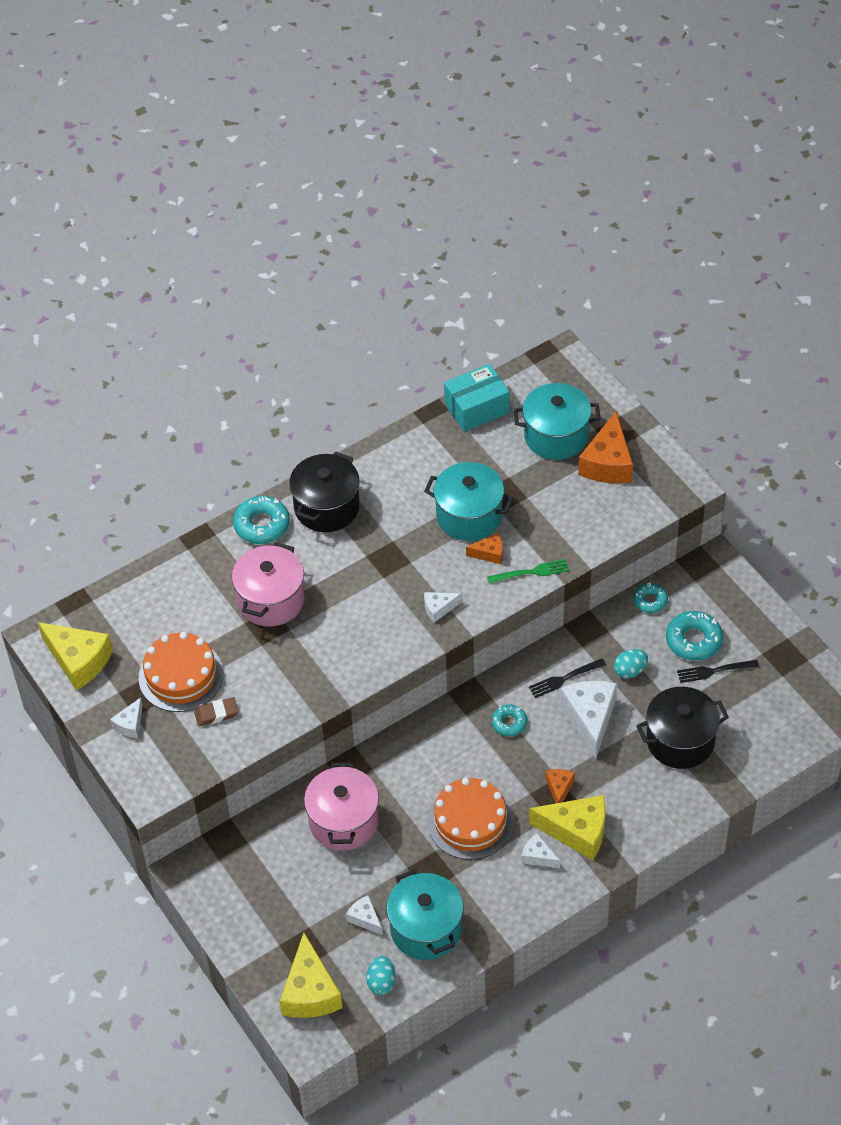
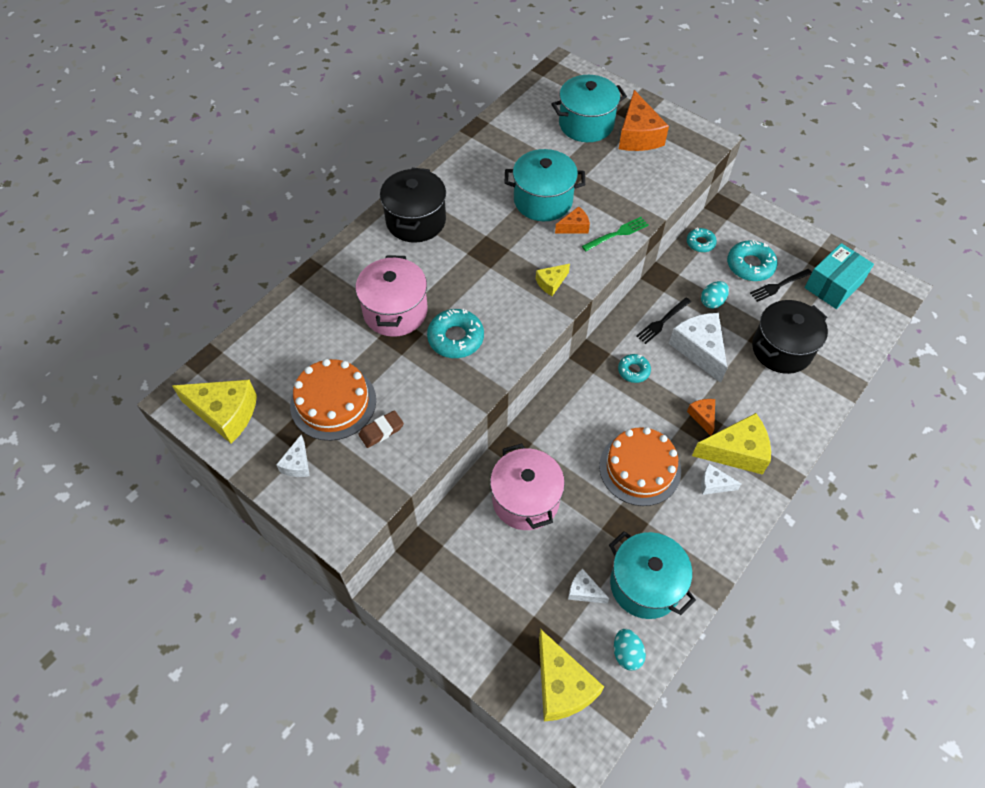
camera: 20 degrees left, 5 degrees up
turquoise donut [233,496,290,544] -> turquoise donut moved to [427,309,484,358]
white cheese [424,592,462,623] -> yellow cheese [536,264,570,296]
turquoise box [444,364,510,432] -> turquoise box moved to [805,243,874,309]

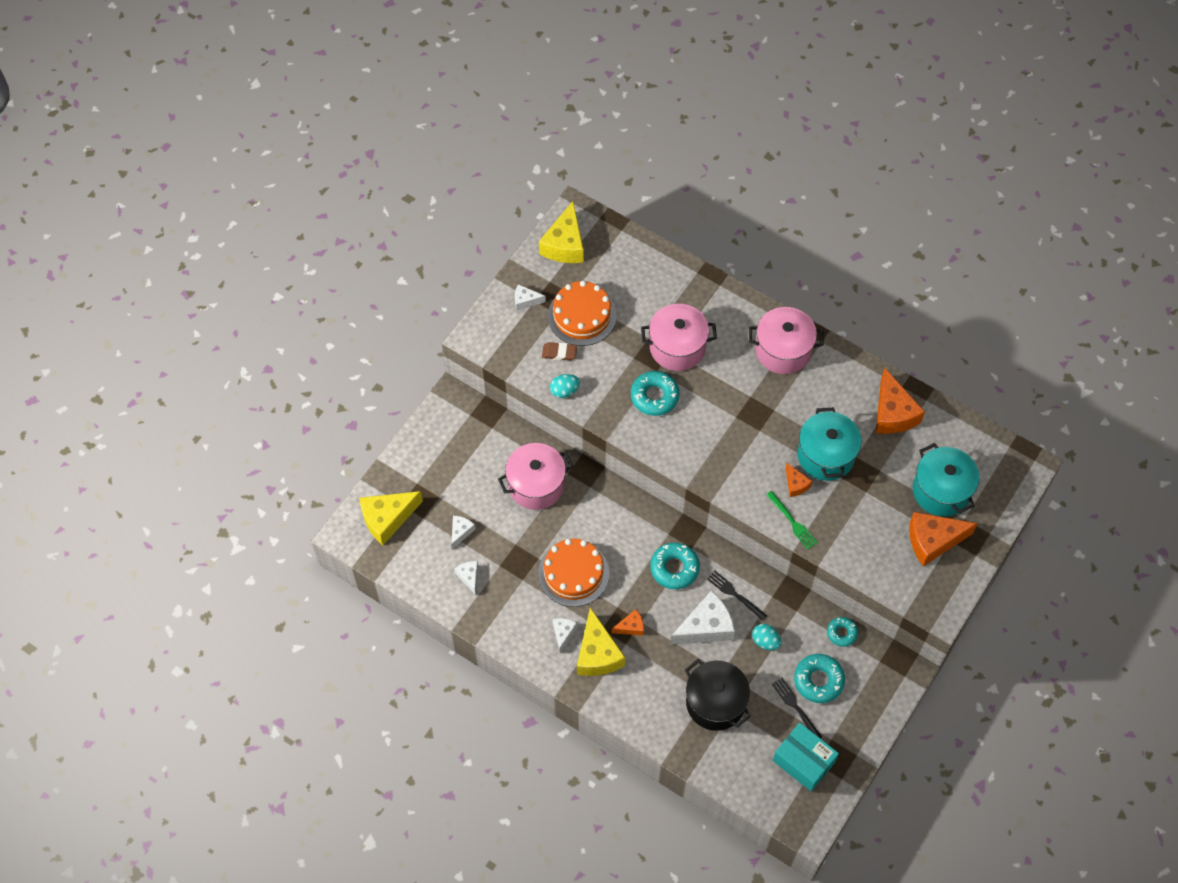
camera: 85 degrees right, 5 degrees up
brown eraser [358,410,404,448] -> brown eraser turned 45 degrees counterclockwise [542,342,577,361]
black pot [380,168,446,243] -> pink pot [749,307,824,374]
yellow cheese [536,264,570,296] -> none
turquoise pot [609,531,696,619] -> white cheese [454,561,478,595]
turquoise egg [614,629,646,671] -> turquoise egg moved to [550,374,580,398]
turquoise donut [618,354,651,383] -> turquoise donut [651,543,700,589], size x1.63
none -> orange cheese [876,368,925,434]

